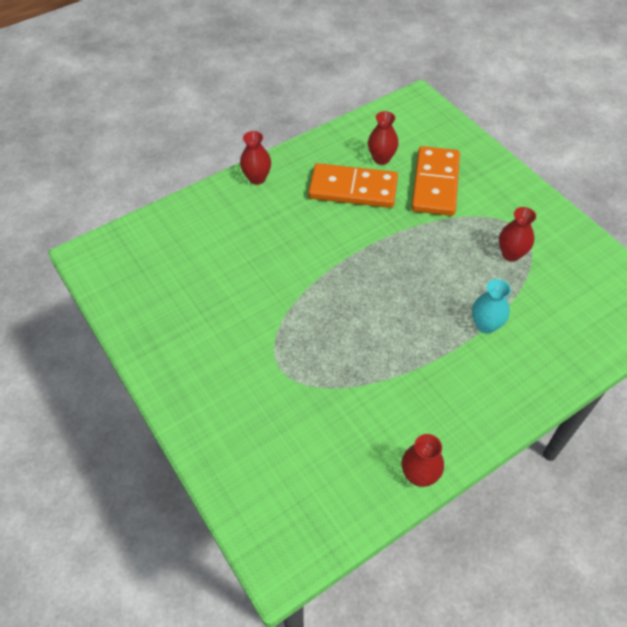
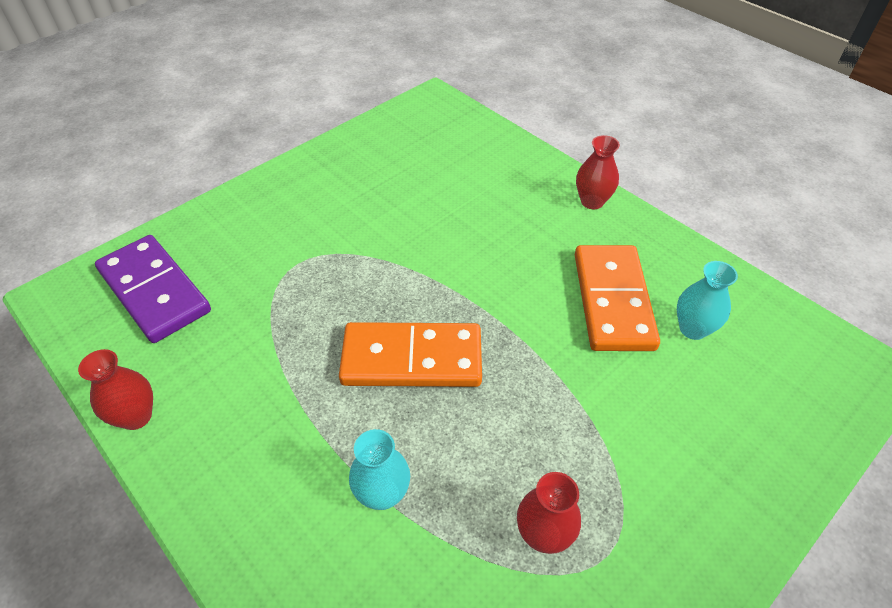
camera: 80 degrees right, 5 degrees down
red vase [368,111,399,165] -> turquoise vase [677,261,738,340]
orange domino [411,146,460,216] -> orange domino moved to [339,322,482,387]
none -> purple domino [95,235,211,343]

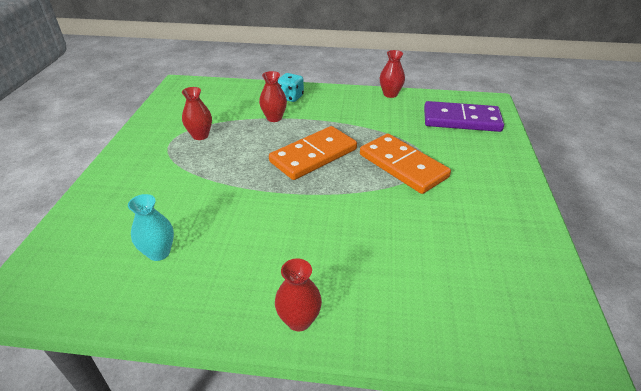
camera: 140 degrees right, 10 degrees down
turquoise vase [349,429,410,510] -> red vase [259,71,287,122]
orange domino [575,245,660,351] -> orange domino moved to [360,134,451,194]
none -> turquoise dice [278,73,304,102]

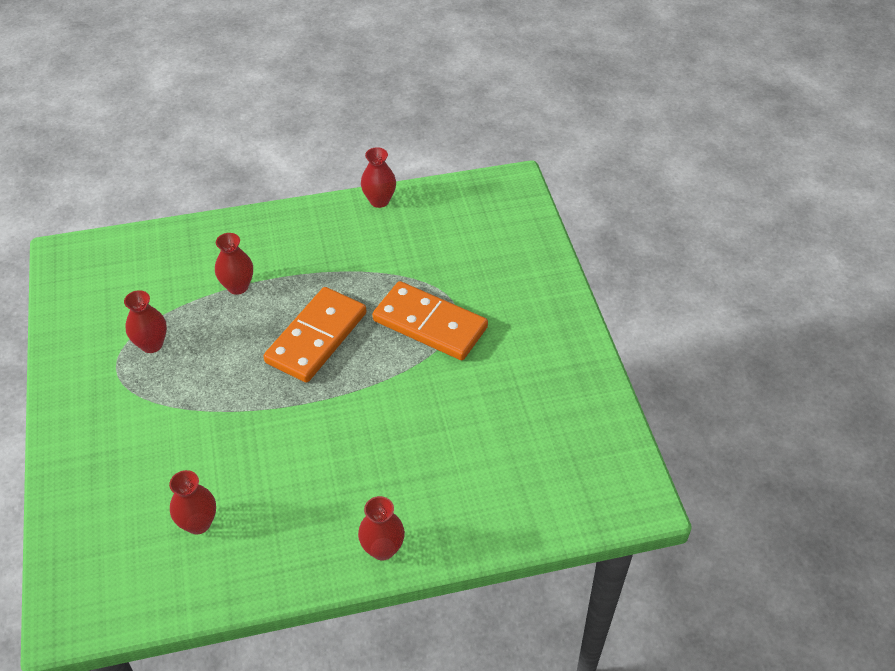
camera: 20 degrees left, 10 degrees up
turquoise vase [128,194,174,261] -> red vase [169,470,216,534]
turquoise dice [278,73,304,102] -> none
purple domino [424,101,504,132] -> none

